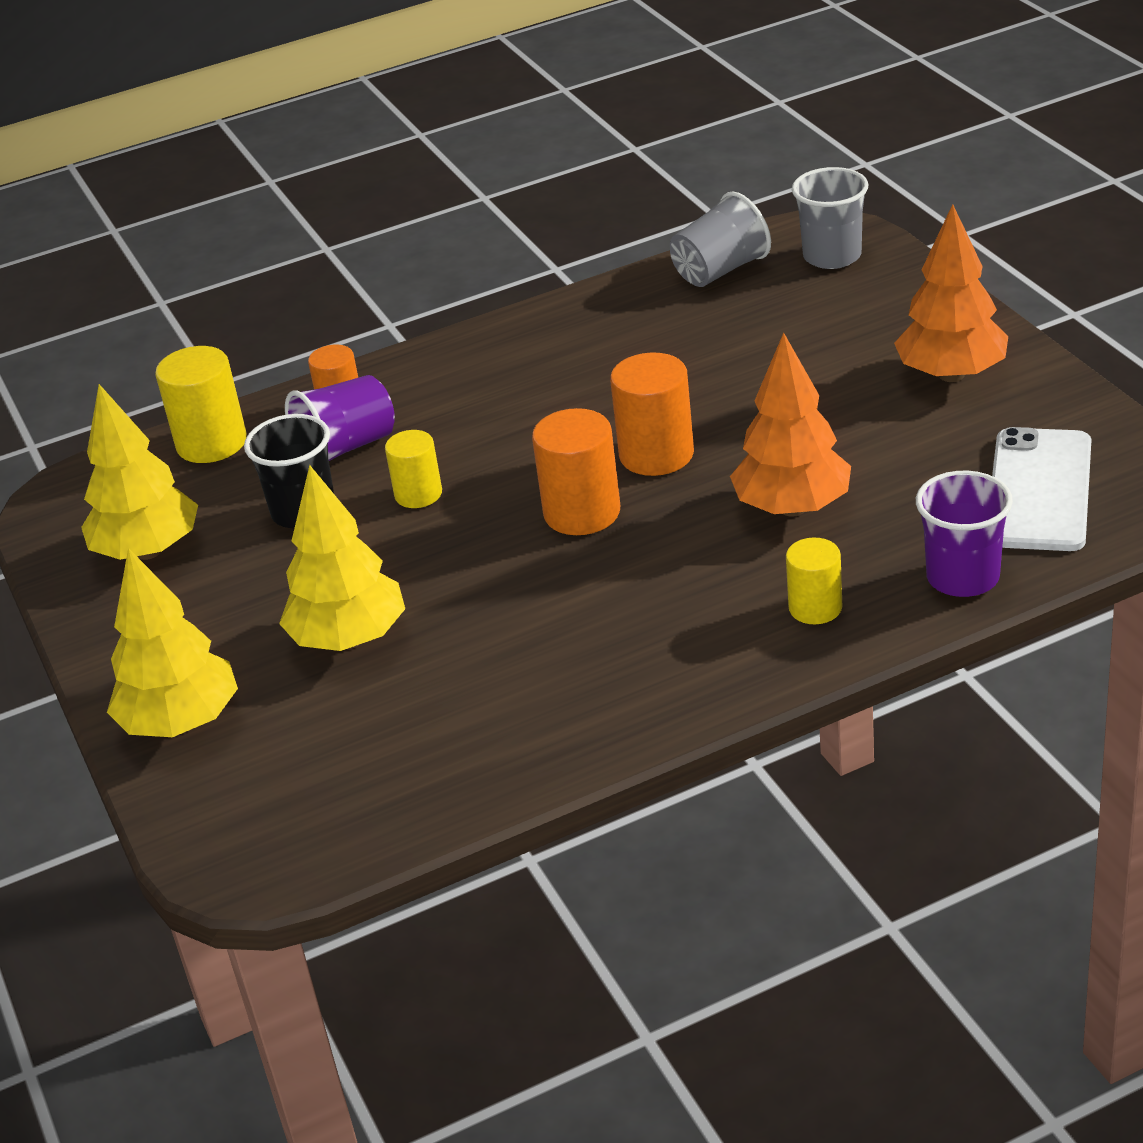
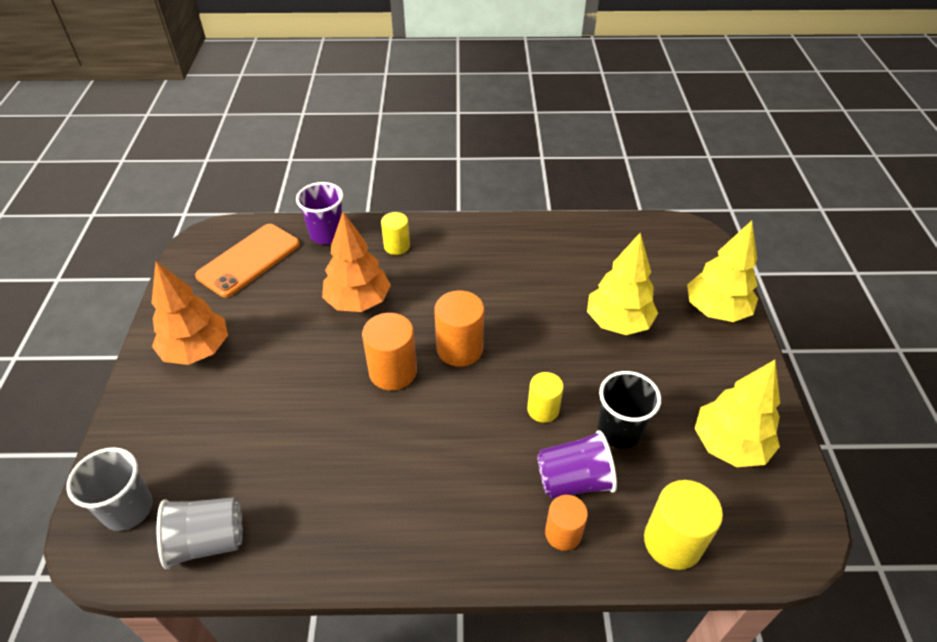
camera: 160 degrees left, 10 degrees up
white phone [992,427,1091,551] -> orange phone [195,224,300,298]

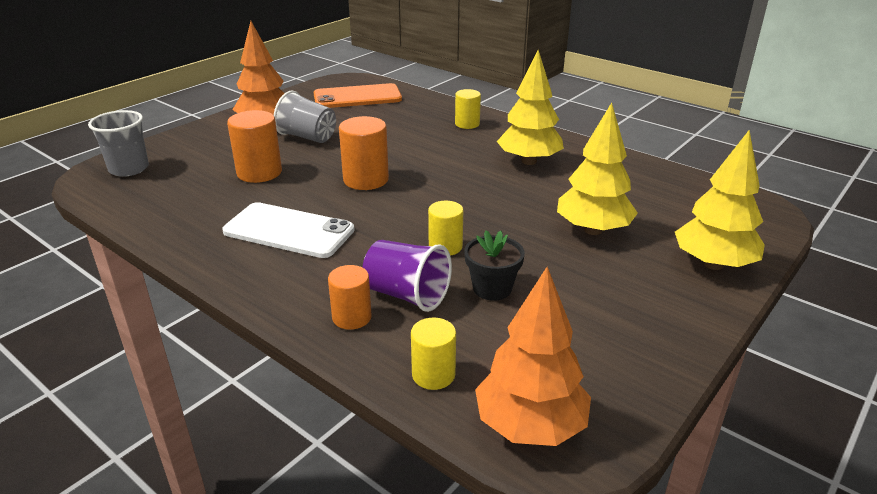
camera: 40 degrees right, 15 degrees down
grey cup [157,497,243,569] -> grey cup moved to [274,90,336,143]
purple cup [296,182,343,244] -> none
orange tree [322,212,391,312] -> orange tree moved to [475,267,591,446]
orange cylinder [434,291,484,367] -> orange cylinder moved to [227,110,282,183]
black cup [598,371,661,448] -> black flower pot [464,230,525,301]
yellow cylinder [644,480,723,570] -> yellow cylinder [411,318,456,390], size x0.64
yellow tree [695,360,780,467] -> yellow tree moved to [497,50,564,165]
none -> white phone [222,202,355,258]

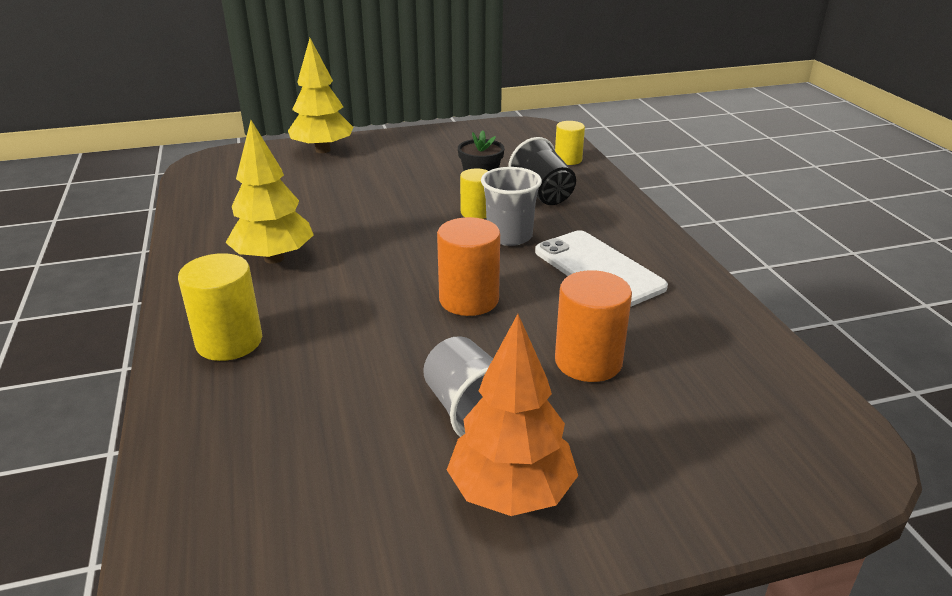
camera: 145 degrees left, 0 degrees up
grey cup [88,110,149,177] -> grey cup moved to [481,167,542,246]
orange phone [314,83,402,108] -> none
orange cylinder [328,265,372,330] -> none
purple cup [362,240,452,312] -> black cup [508,137,576,205]
yellow cylinder [455,89,481,129] -> yellow cylinder [178,253,262,361], size x1.57
orange tree [475,267,591,446] -> none
yellow tree [557,103,638,235] -> none

